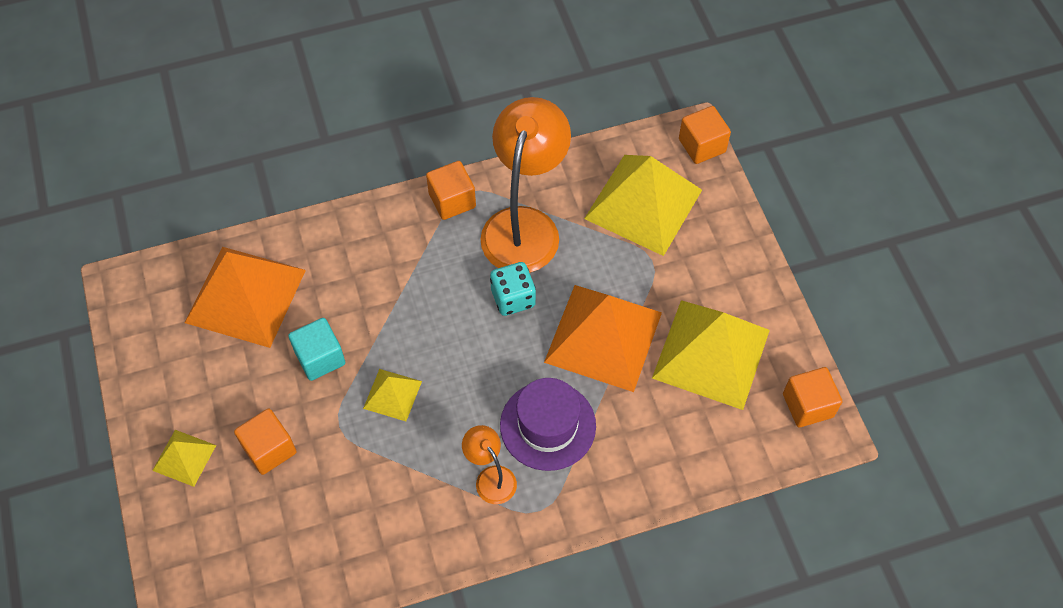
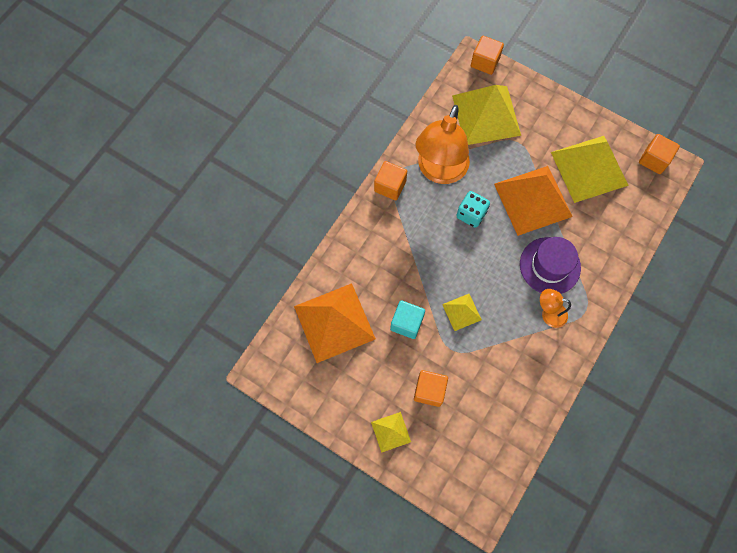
camera: 40 degrees left, 10 degrees up
orange lamp [480,97,571,273] -> orange lamp turned 135 degrees counterclockwise [415,105,470,184]

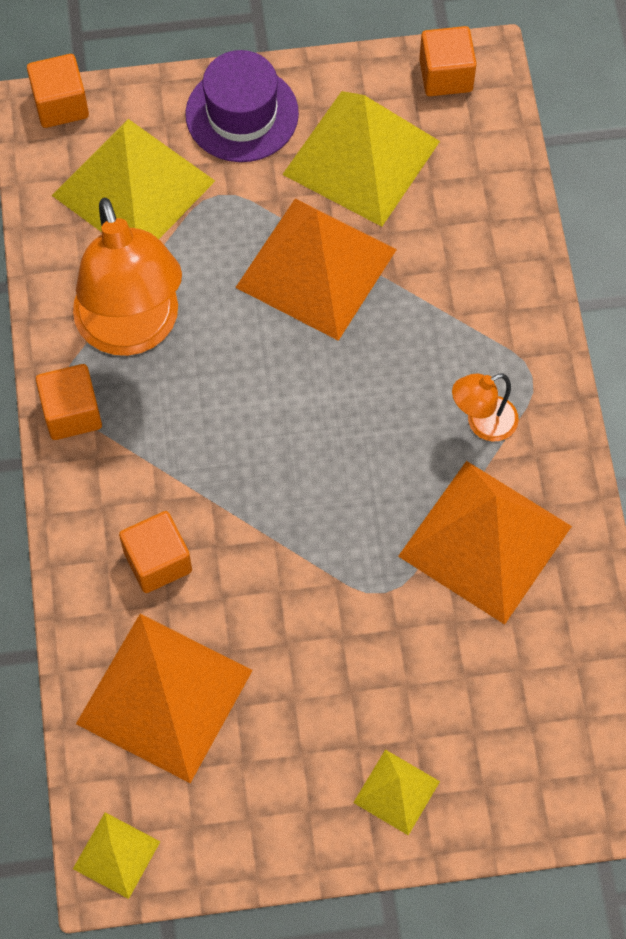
camera: 40 degrees left, 5 degrees down
turquoise cube [390,300,425,339] -> none
orange cube [414,370,448,407] -> orange cube moved to [119,511,192,593]
yellow pyramid [442,294,482,331] -> yellow pyramid moved to [73,812,160,899]
turquoise dice [456,191,490,228] -> none
purple hat [520,237,581,294] -> purple hat moved to [185,50,299,162]
none -> orange pyramid [398,461,572,625]

